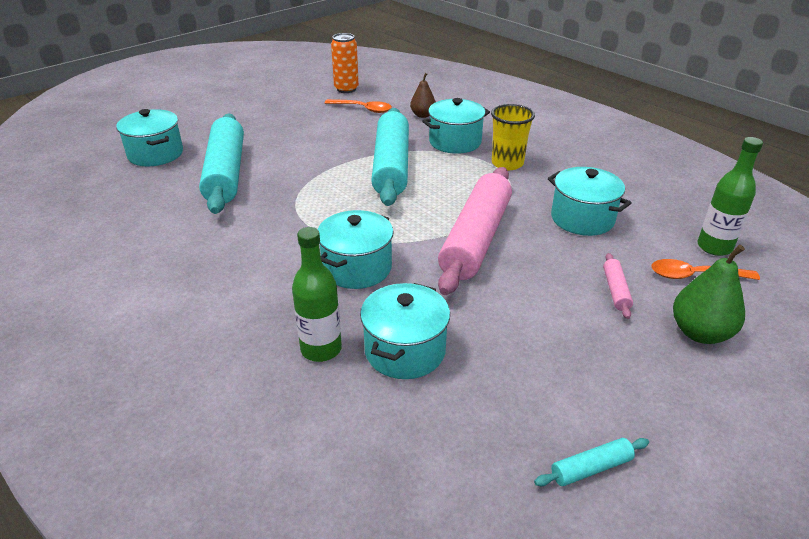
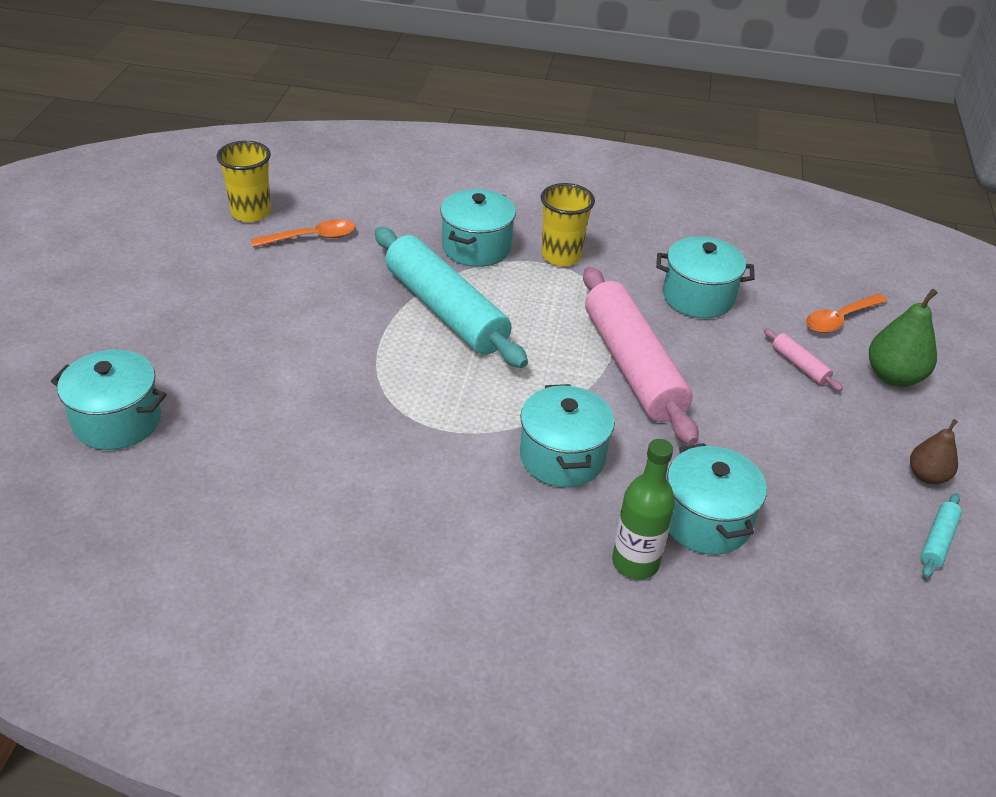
camera: 40 degrees left, 5 degrees up
turquoise rolling pin [199,113,244,214] -> none
orange can [331,33,359,93] -> yellow cup [216,141,271,222]
brown pear [410,73,436,118] -> brown pear moved to [910,419,958,484]
green bottle [698,137,763,256] -> none

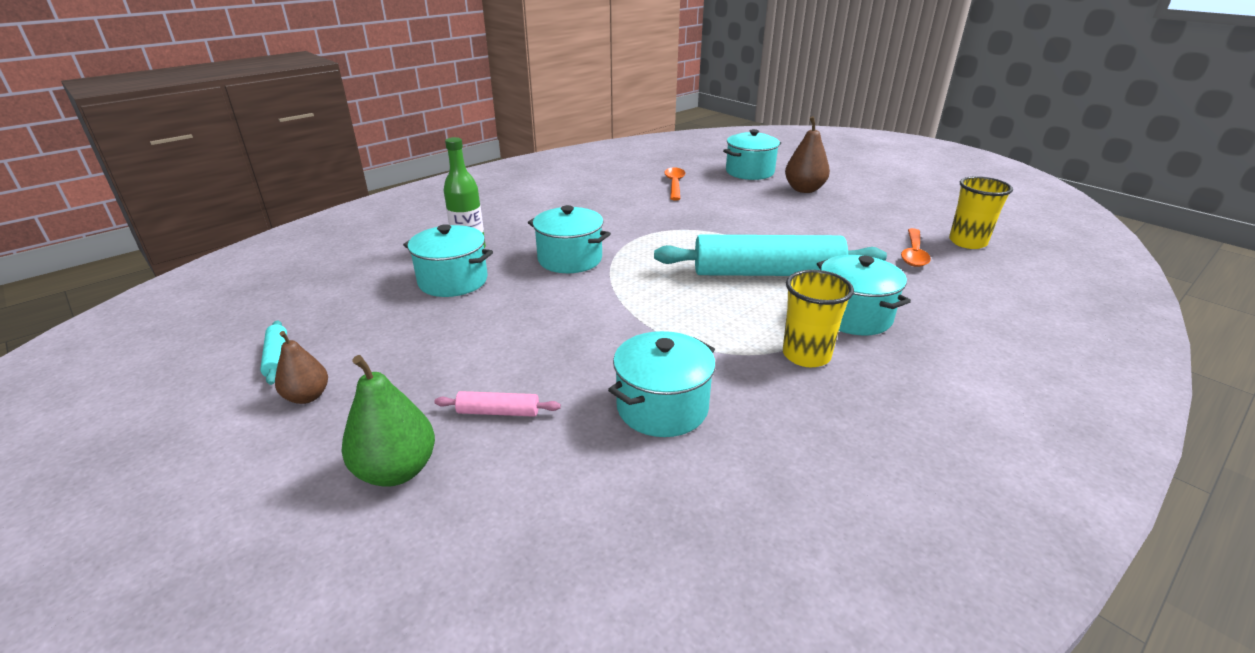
camera: 130 degrees right, 10 degrees down
pink rolling pin [583,267,698,445] -> none
orange spoon [806,293,888,333] -> orange spoon moved to [664,167,685,200]
none -> brown pear [785,116,830,193]

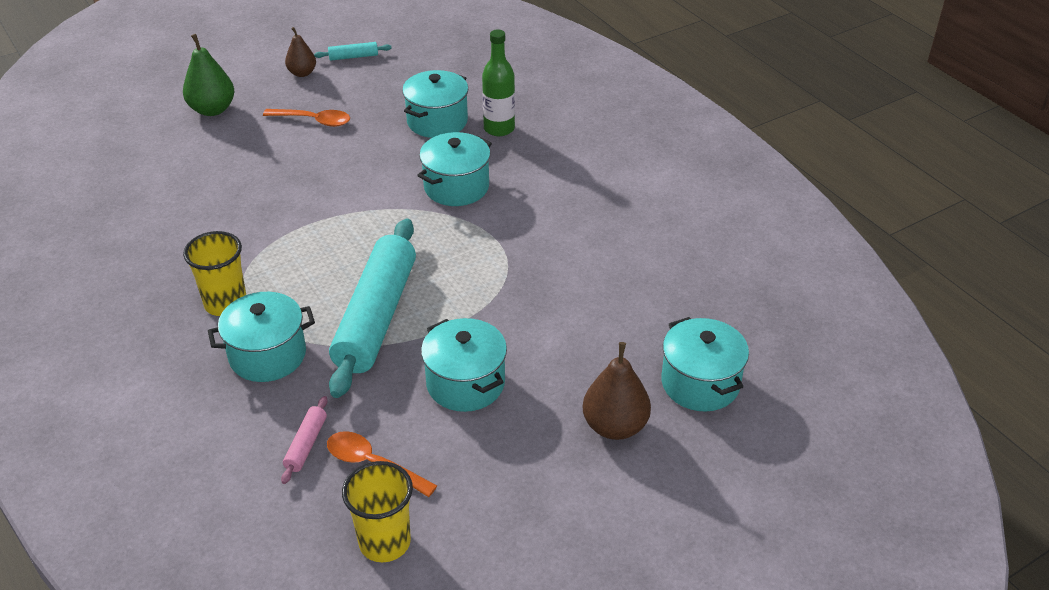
camera: 100 degrees right, 10 degrees up
pink rolling pin [434,391,561,417] -> pink rolling pin moved to [281,396,328,484]
turquoise pot [608,331,716,437] -> turquoise pot moved to [421,318,507,412]
orange spoon [664,167,685,200] -> orange spoon moved to [263,109,350,127]

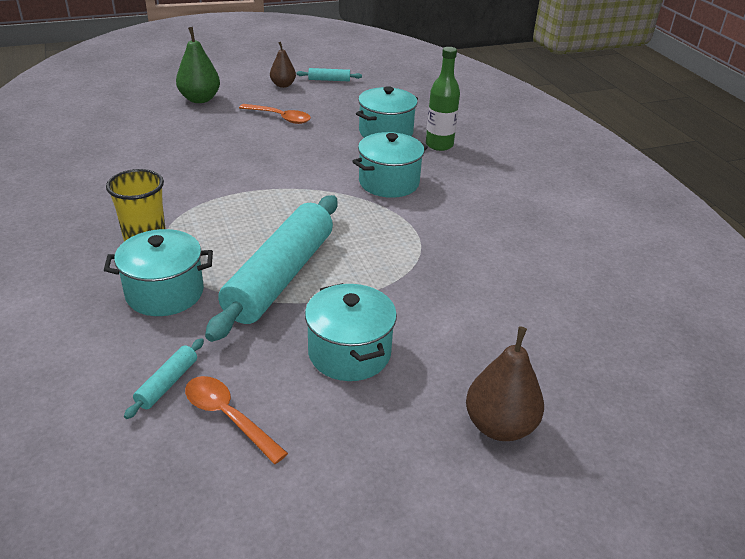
camera: 10 degrees right, 5 degrees down
pink rolling pin [281,396,328,484] -> turquoise rolling pin [124,338,204,419]
yellow cup [342,461,413,562] -> none
turquoise pot [661,317,749,411] -> none

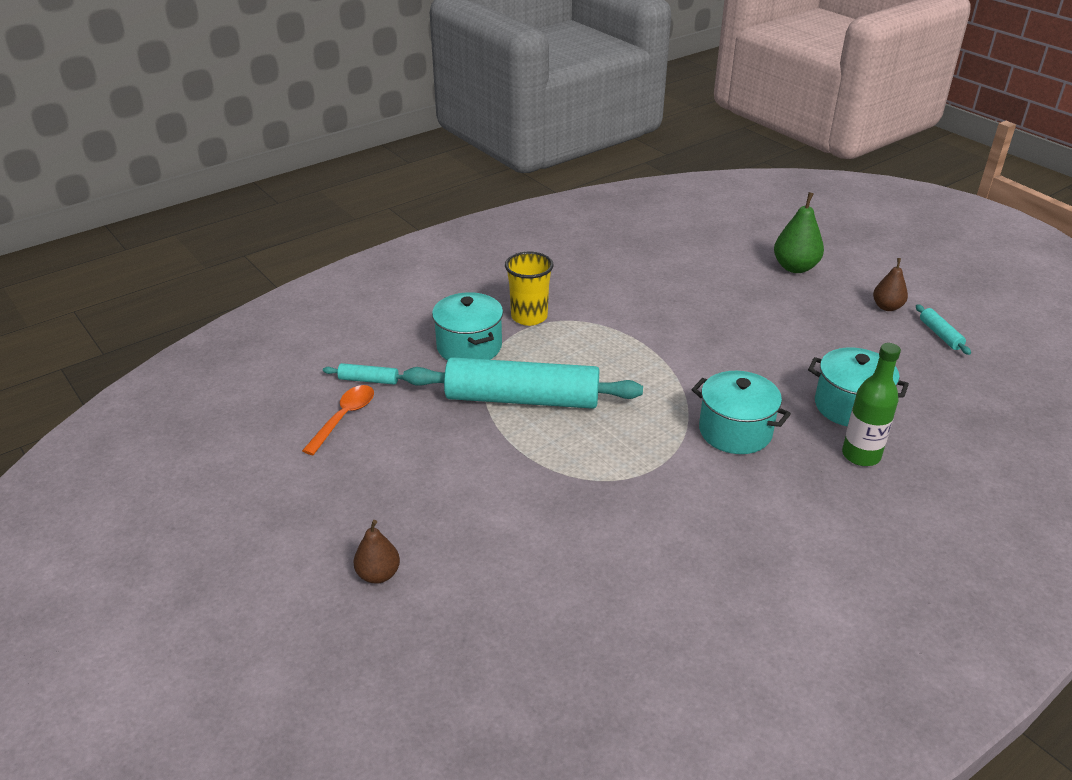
camera: 75 degrees right, 0 degrees up
orange spoon [239,104,311,124] -> none
turquoise pot [305,283,397,381] -> none
brown pear [466,327,544,441] -> brown pear [353,520,400,584], size x0.64

